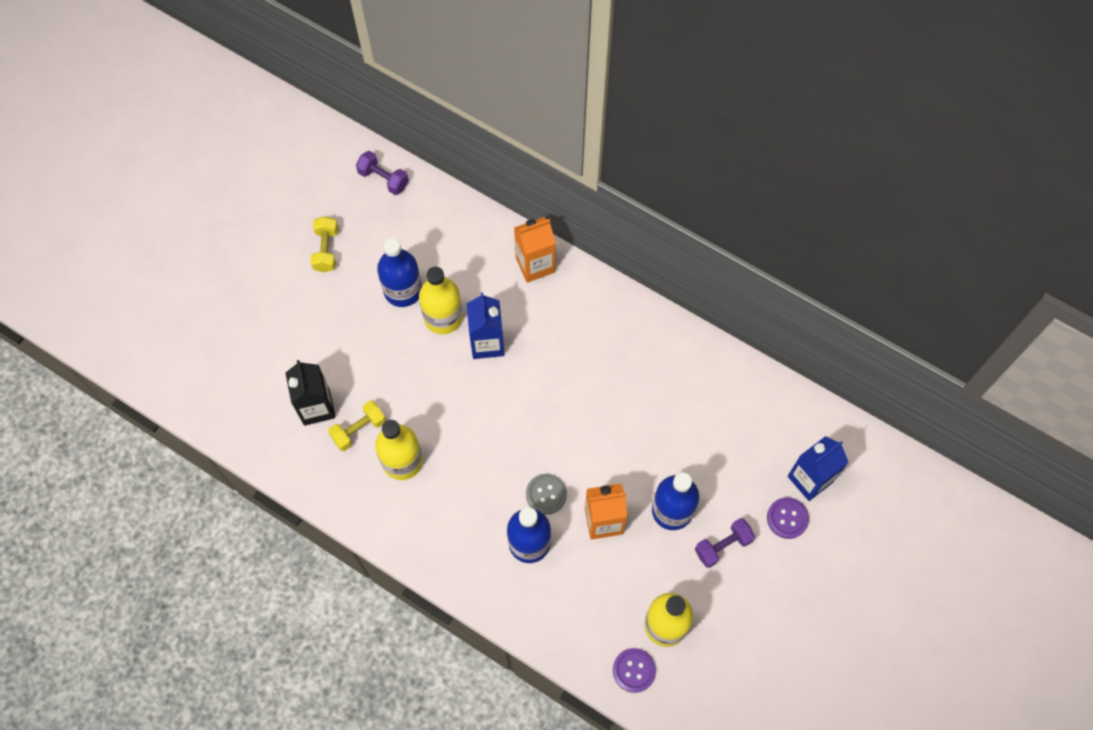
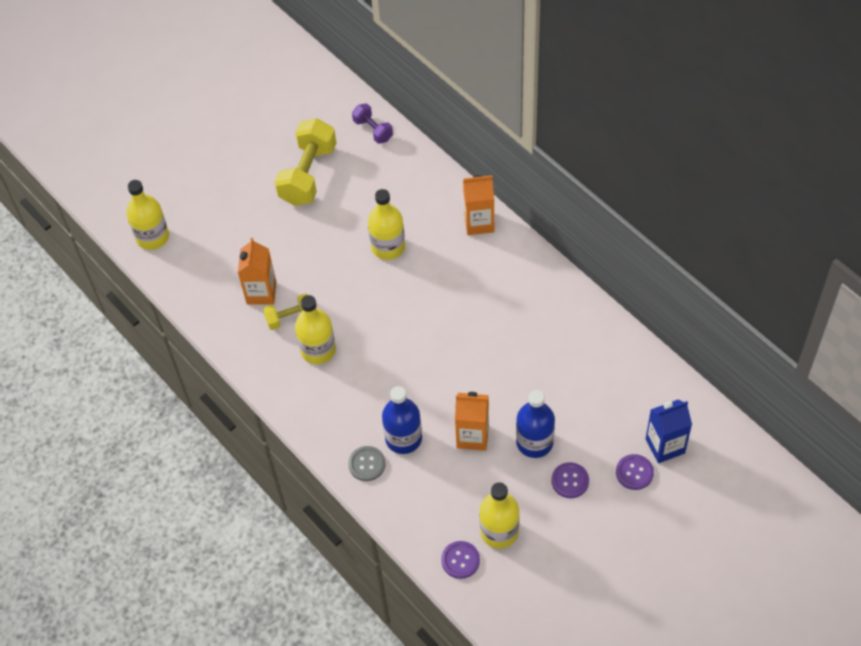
camera: 20 degrees right, 10 degrees down
black carton [285,360,336,426] -> orange carton [238,238,276,304]
yellow dumbbell [310,216,338,272] -> yellow dumbbell [275,118,336,206], size x1.89
blue bottle [377,238,422,307] -> none
blue carton [467,292,504,359] -> none
grey button [526,474,567,515] -> grey button moved to [348,446,385,481]
purple dumbbell [695,518,755,568] -> purple button [551,462,589,498]
none -> yellow bottle [126,180,169,250]

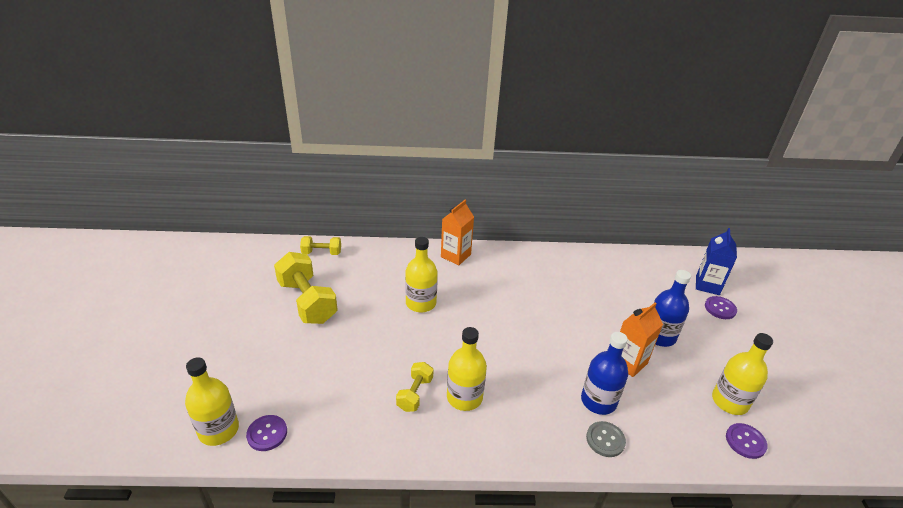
camera: 55 degrees left, 20 degrees down
orange carton [238,238,276,304] -> none
purple dumbbell [352,103,393,144] -> yellow dumbbell [300,236,341,255]
purple button [551,462,589,498] -> purple button moved to [246,415,287,451]

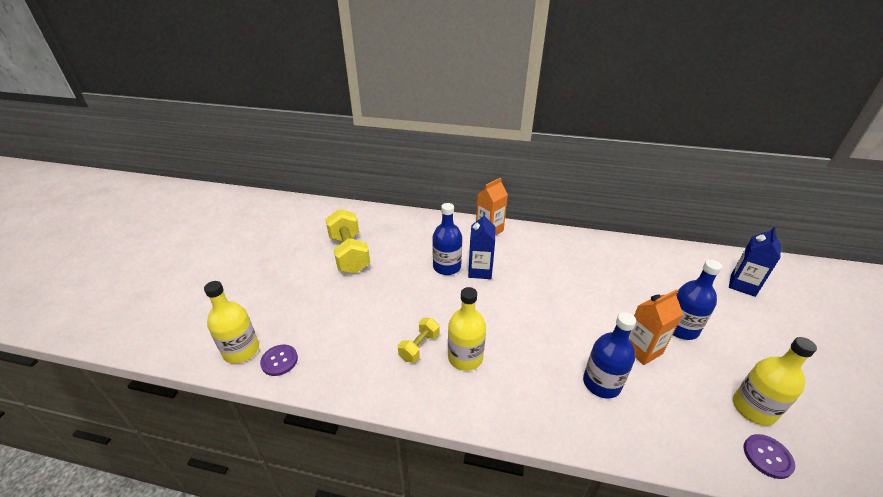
camera: 15 degrees right, 0 degrees up
yellow dumbbell [300,236,341,255] -> none
yellow bottle [405,237,438,312] -> blue bottle [432,203,462,275]
grey button [586,421,626,457] -> none
purple button [705,296,737,319] -> none
none -> blue carton [468,212,495,279]

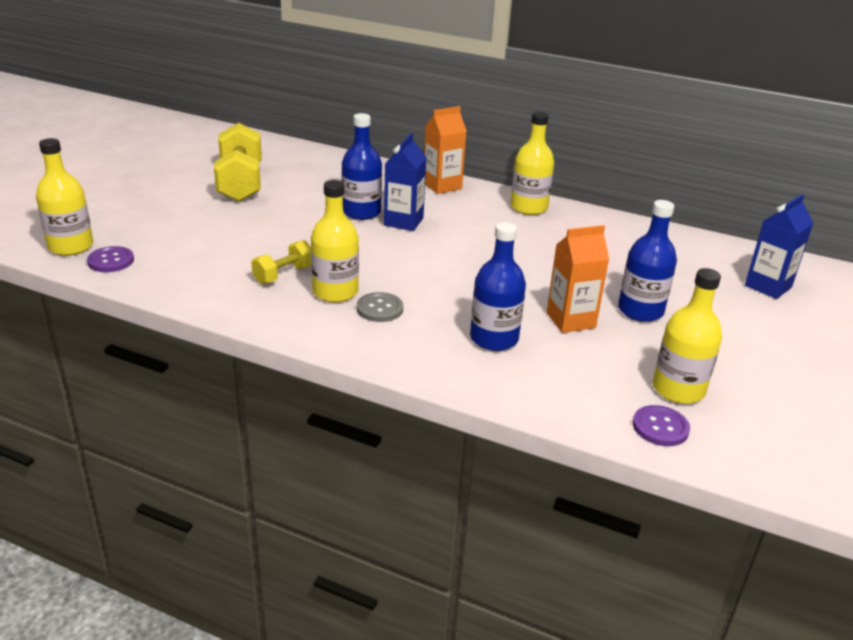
camera: 10 degrees right, 5 degrees down
none -> grey button [357,292,403,322]
none -> yellow bottle [510,112,554,215]

